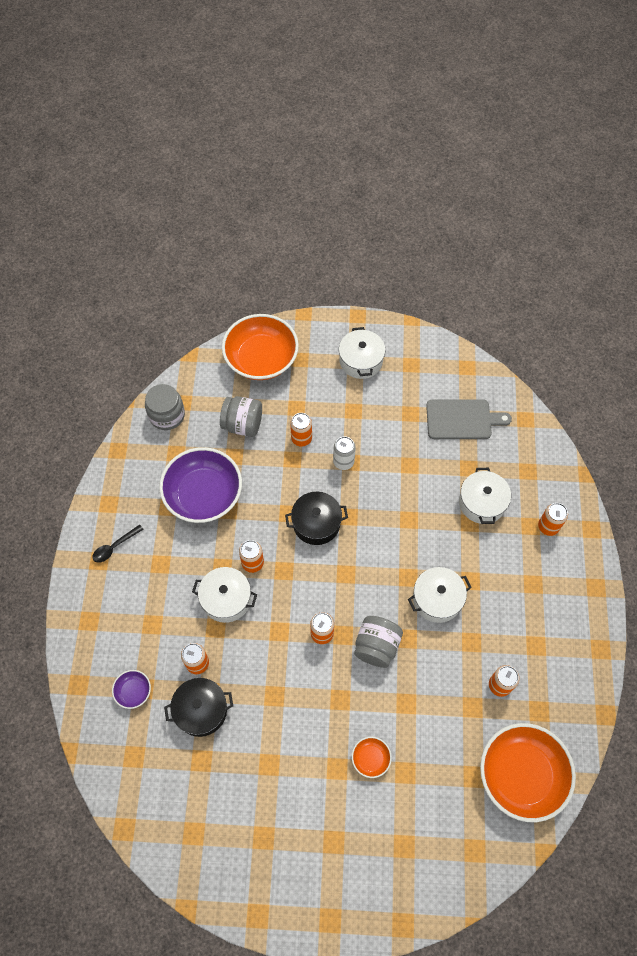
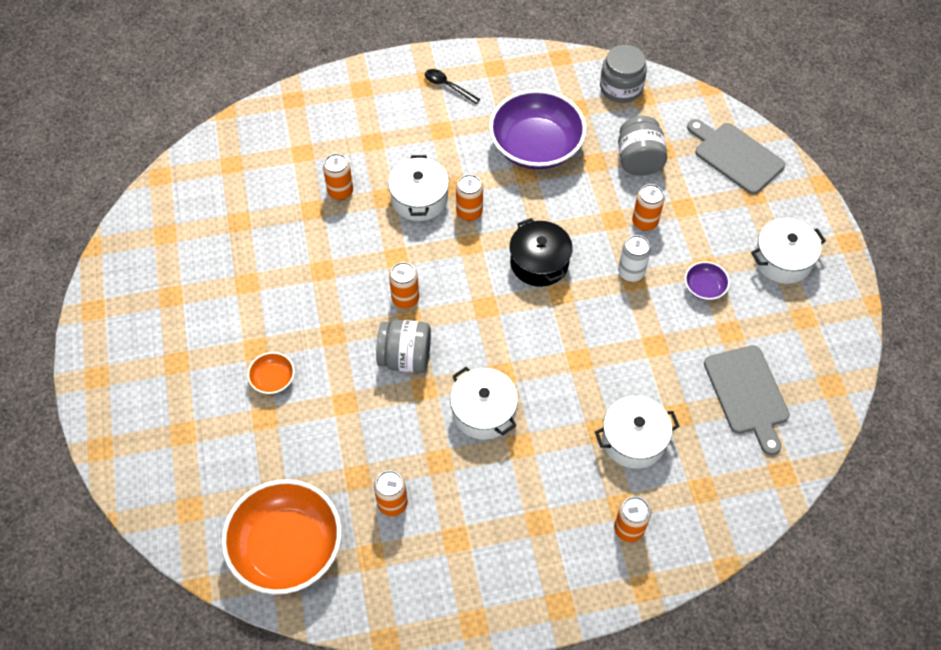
camera: 75 degrees right, 5 degrees down
purple bowl [112,670,151,709] -> purple bowl moved to [685,261,730,300]
black pot [164,678,233,737] -> none
orange bowl [222,314,299,380] -> grey cutting board [687,119,785,194]

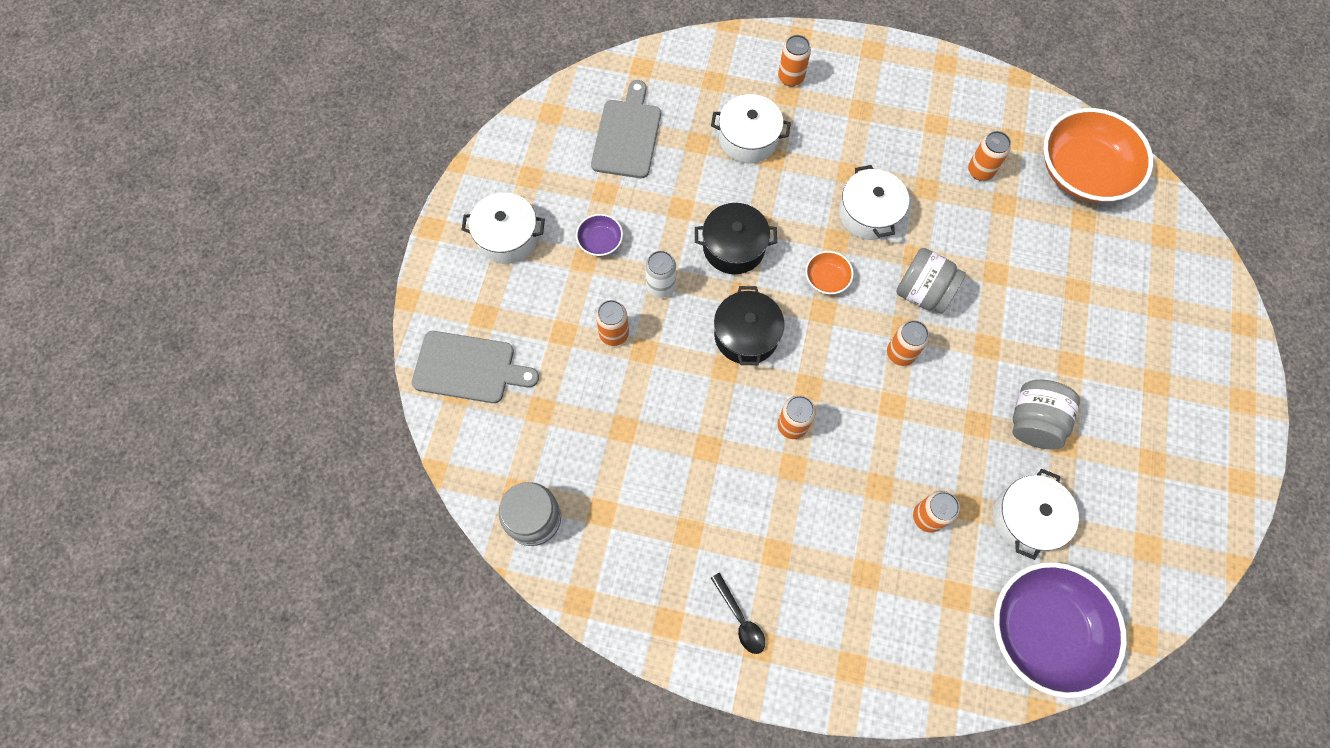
camera: 155 degrees left, 10 degrees up
orange bowl [247,352,295,394] -> orange bowl moved to [805,251,854,294]
white pot [388,155,449,221] -> white pot moved to [993,469,1079,560]
purple bowl [489,89,587,169] -> purple bowl moved to [994,562,1127,698]
grey jar [618,116,667,176] -> grey jar moved to [1012,380,1080,450]
grey cutting board [687,119,785,194] -> grey cutting board turned 60 degrees counterclockwise [412,331,539,403]
none -> black pot [695,203,777,274]

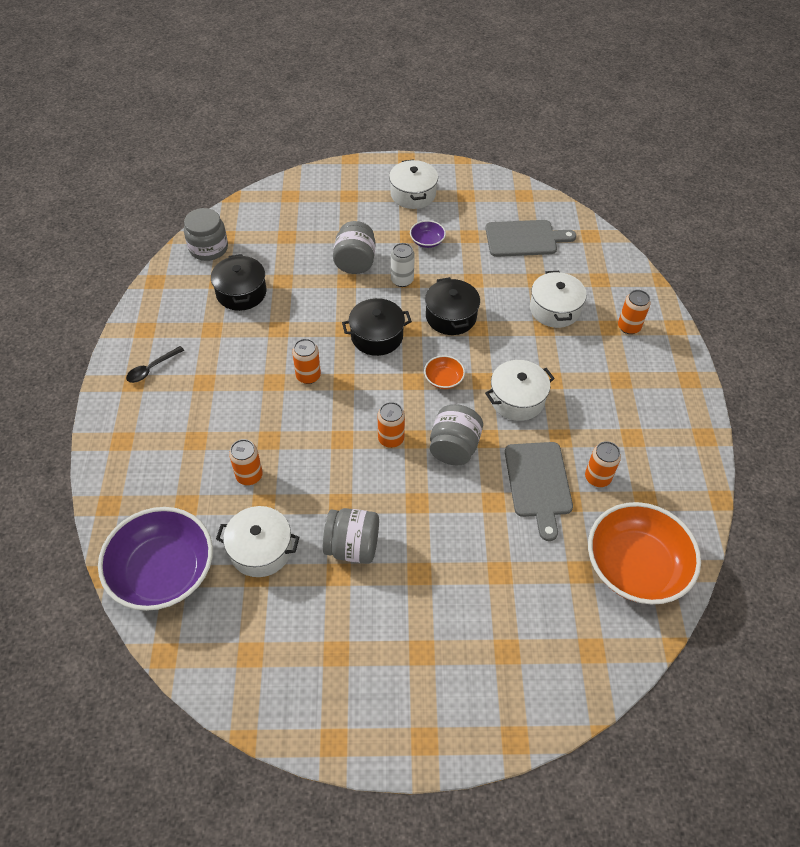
camera: 75 degrees right, 15 degrees down
grey cutting board [412,331,539,403] -> grey cutting board moved to [505,442,573,541]
orange can [596,300,629,346] -> grey jar [333,221,376,274]
none -> black pot [211,254,266,311]

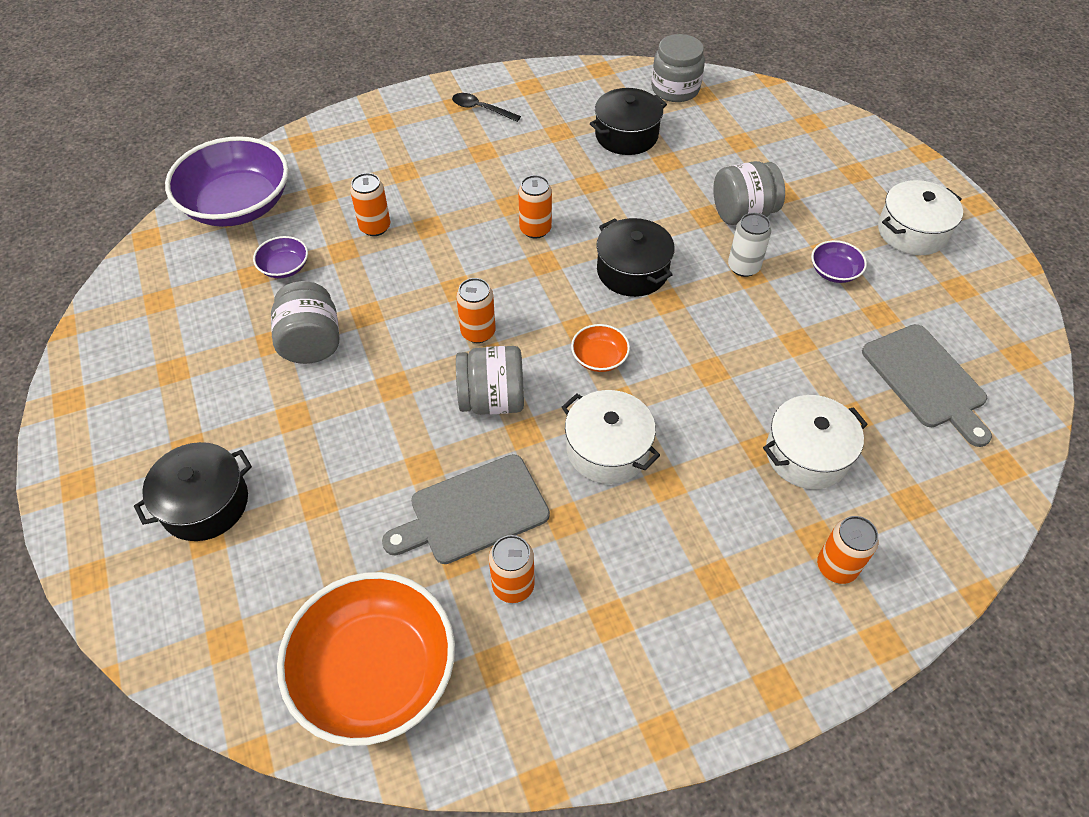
camera: 70 degrees right, 0 degrees up
white pot [216,506,300,577] -> purple bowl [253,236,308,278]
black pot [425,277,480,335] -> black pot moved to [134,442,252,541]

